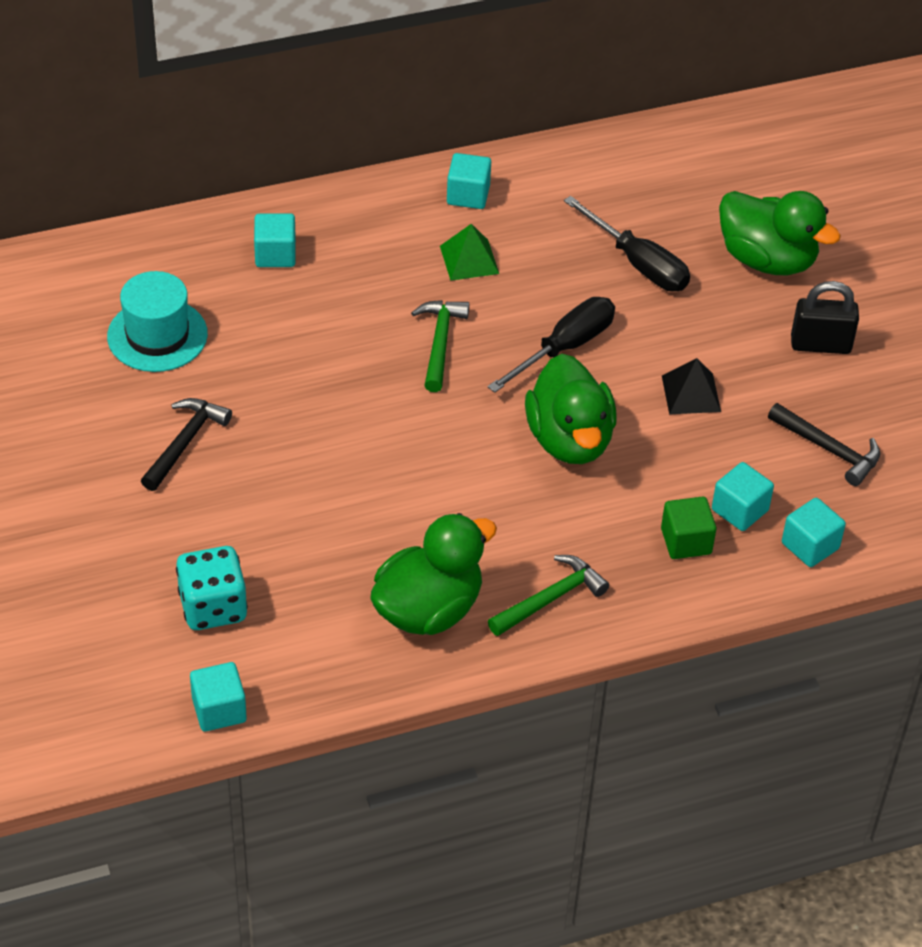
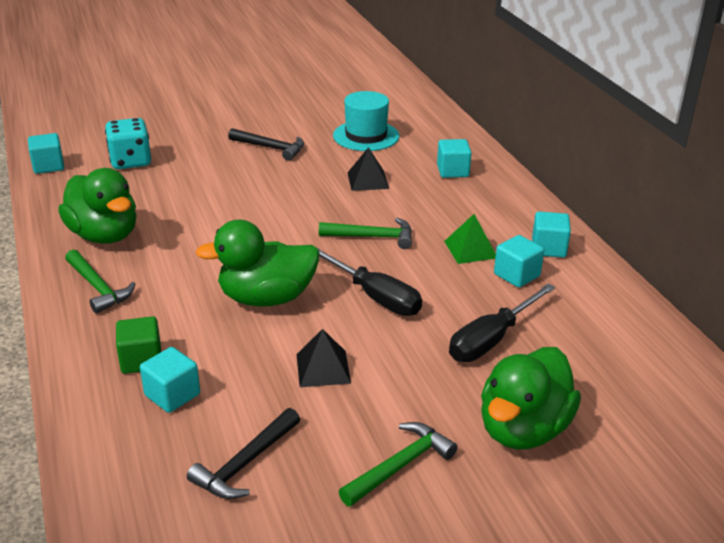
camera: 90 degrees right, 15 degrees down
turquoise cube [782,498,846,567] -> turquoise cube moved to [494,235,544,288]
black padlock [791,281,859,354] -> green hammer [339,422,458,507]
none -> black pyramid [348,147,389,191]

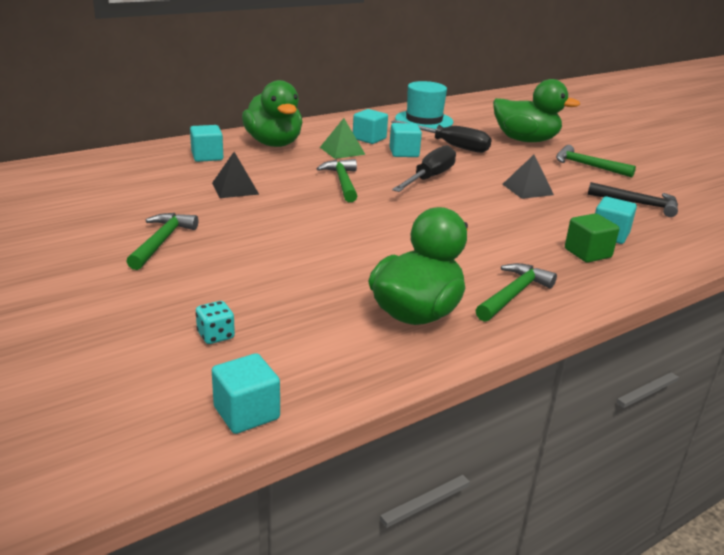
camera: 105 degrees left, 5 degrees down
turquoise dice [105,118,151,169] -> turquoise dice [196,301,235,344], size x0.52
green duck [195,220,320,307] -> green duck moved to [242,80,303,147]
black hammer [228,128,304,161] -> green hammer [126,213,198,270]
turquoise hat [333,91,399,151] -> turquoise hat moved to [395,81,453,129]
turquoise cube [532,212,571,258] -> turquoise cube moved to [389,123,422,157]

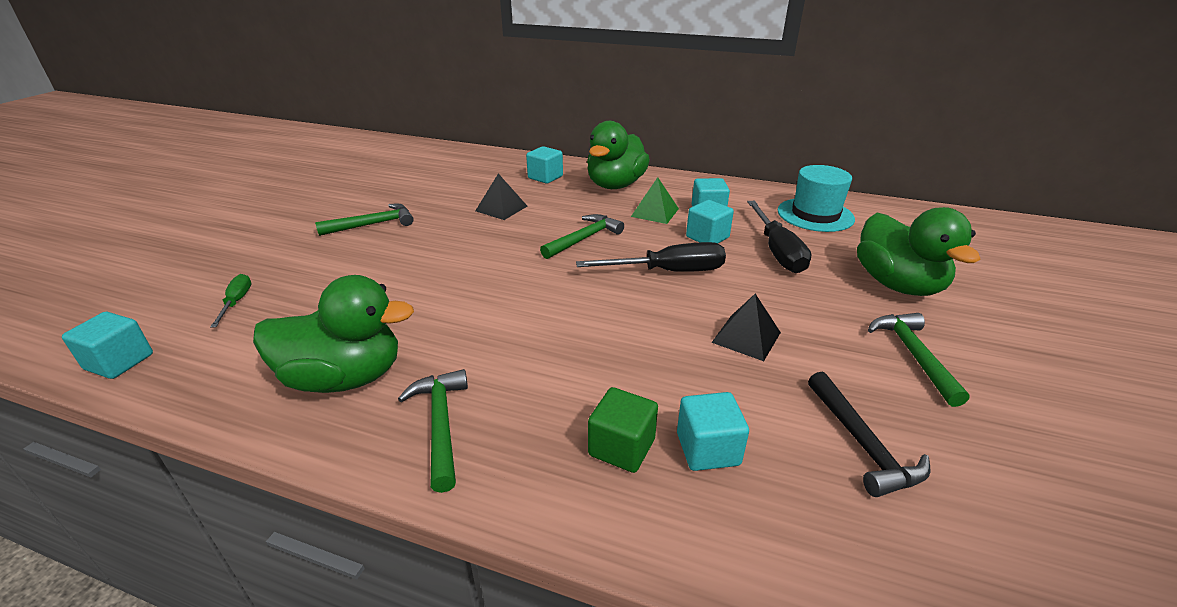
camera: 55 degrees right, 5 degrees up
turquoise dice [196,301,235,344] -> green screwdriver [210,274,251,328]
green hammer [476,263,557,322] -> green hammer turned 105 degrees counterclockwise [398,369,468,493]

